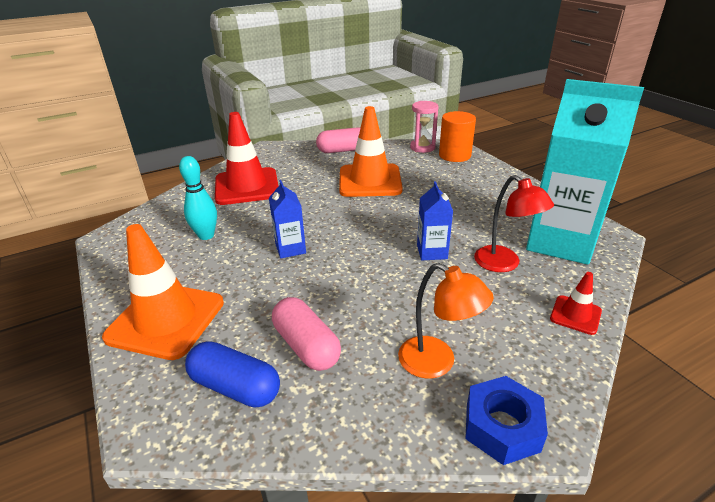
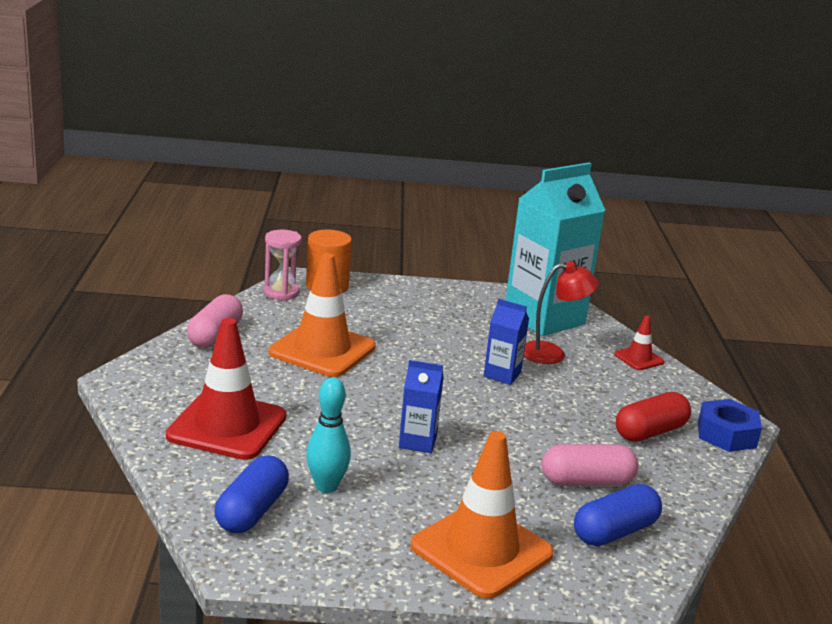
camera: 65 degrees left, 10 degrees down
orange lamp [398,263,494,378] -> red capsule [616,392,691,442]
none -> blue capsule [214,455,289,534]

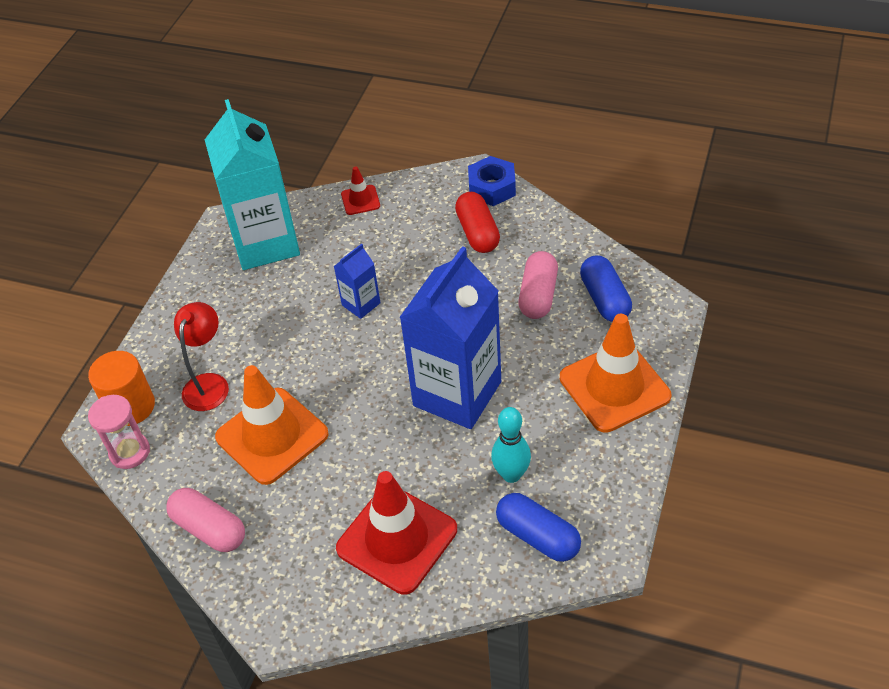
camera: 65 degrees left, 25 degrees up
blue carton [399,360,444,453] -> blue carton [399,246,501,429], size x2.21
red lamp [524,262,599,364] -> red lamp moved to [174,302,229,411]

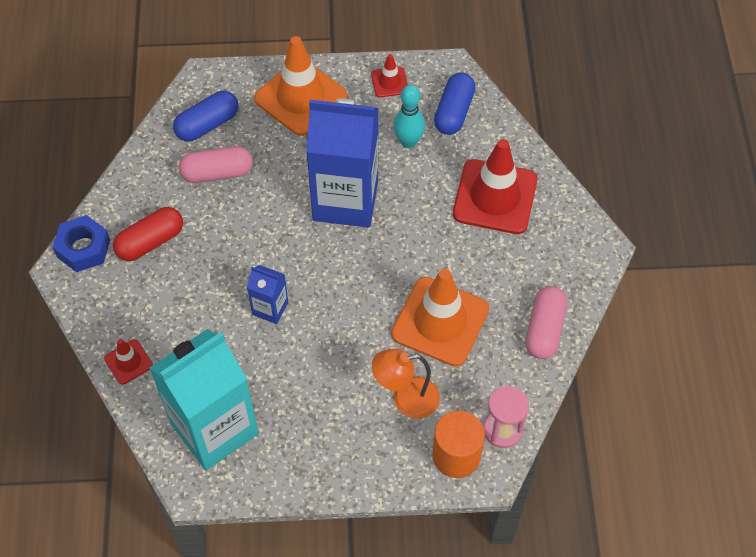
camera: 115 degrees left, 10 degrees up
red lamp [174,302,229,411] -> orange lamp [372,349,440,419]
none -> red traffic cone [371,54,408,98]

